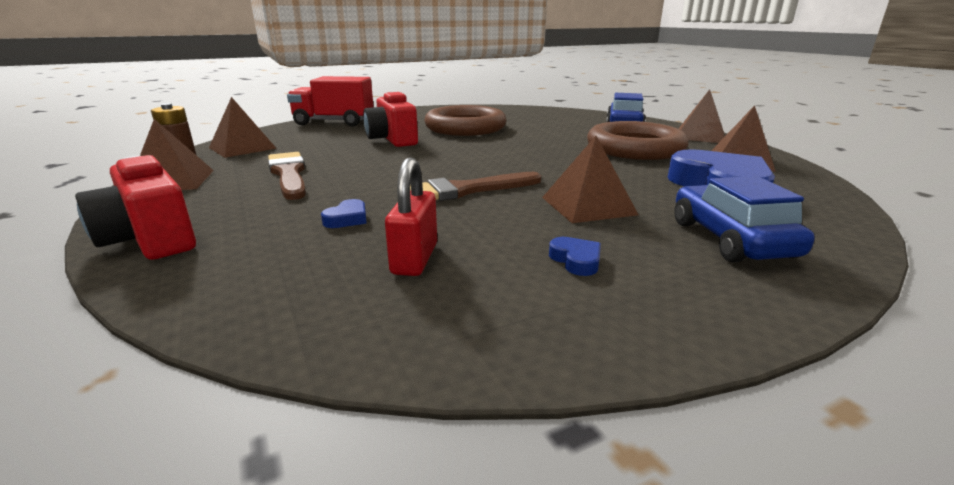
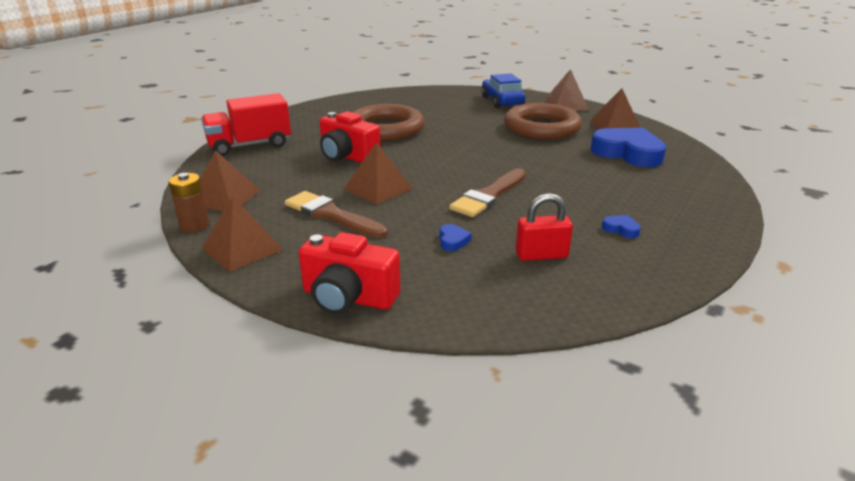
camera: 30 degrees left, 5 degrees up
red padlock [385,158,437,276] -> red padlock turned 75 degrees counterclockwise [515,193,573,261]
brown pyramid [542,136,638,223] -> brown pyramid moved to [344,143,413,205]
blue car [674,176,815,263] -> none

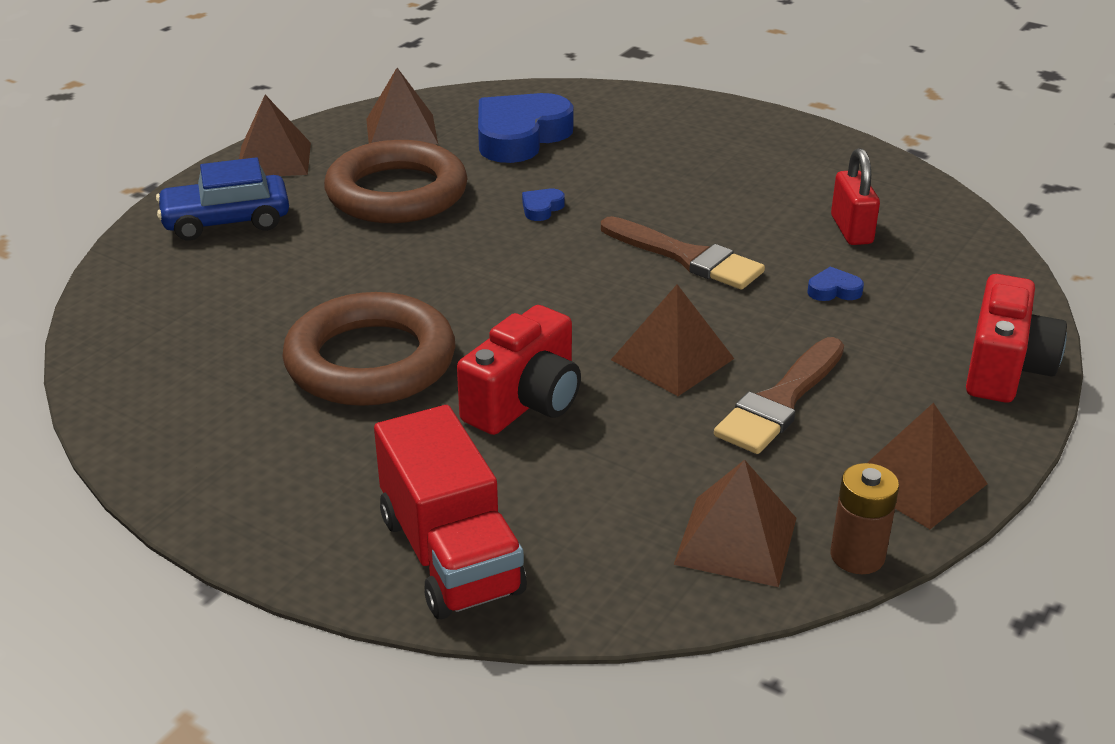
camera: 90 degrees left, 5 degrees up
blue heart [602,215,641,238] -> blue heart moved to [522,189,565,221]

